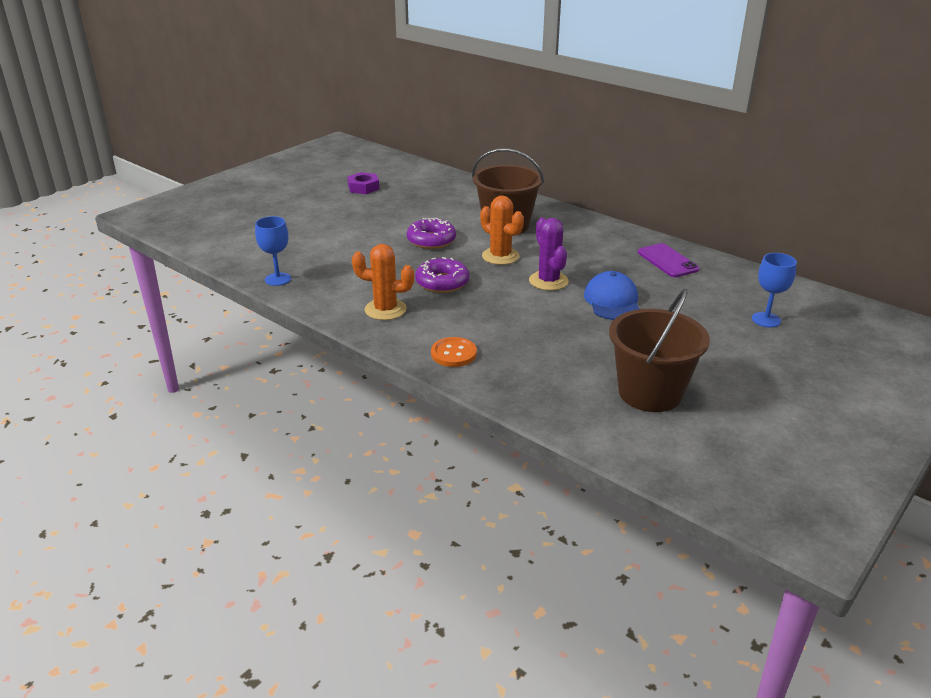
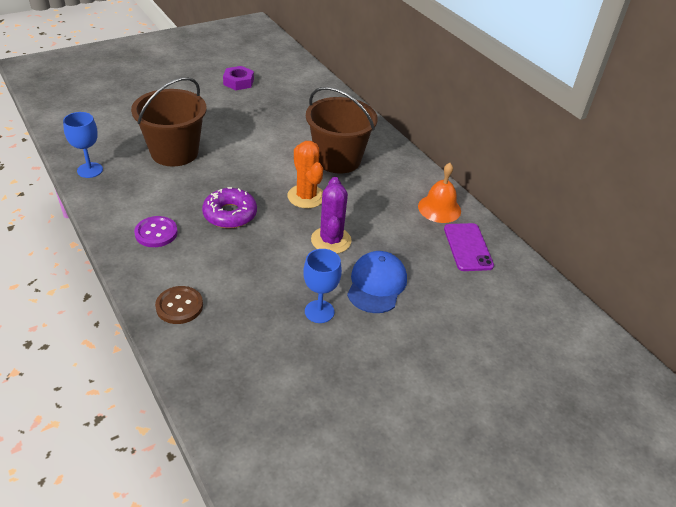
camera: 15 degrees right, 10 degrees up
orange cactus [352,244,414,320] -> purple button [134,216,178,247]
purple donut [407,218,456,249] -> none
orange button [431,337,477,367] -> brown button [155,286,203,324]
brown bucket [609,289,710,412] -> brown bucket moved to [131,77,207,166]
blue goblet [752,253,797,327] -> blue goblet moved to [303,249,342,323]
none -> orange bell [418,163,461,223]

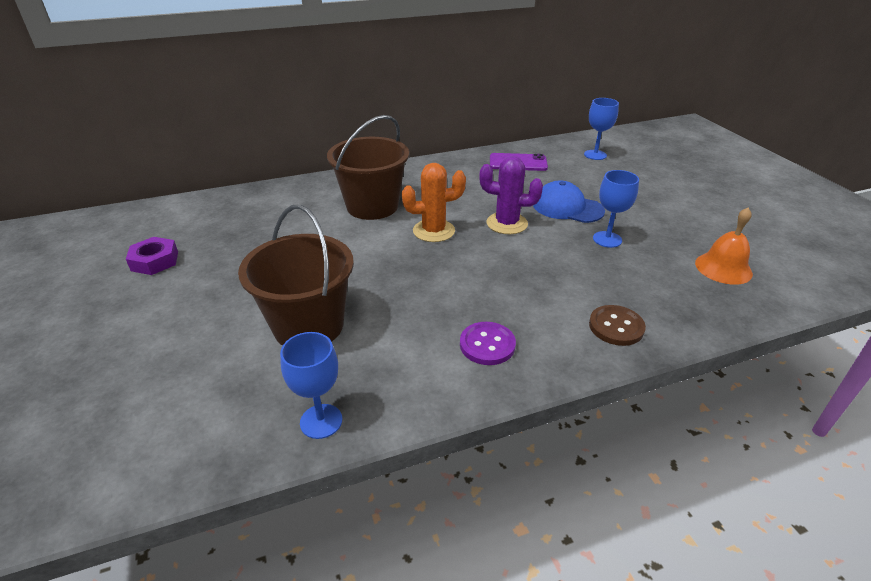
camera: 75 degrees left, 5 degrees down
purple donut [202,187,257,228] -> none
orange bell [418,163,461,223] -> orange bell moved to [695,208,753,285]
none -> blue goblet [584,98,619,160]

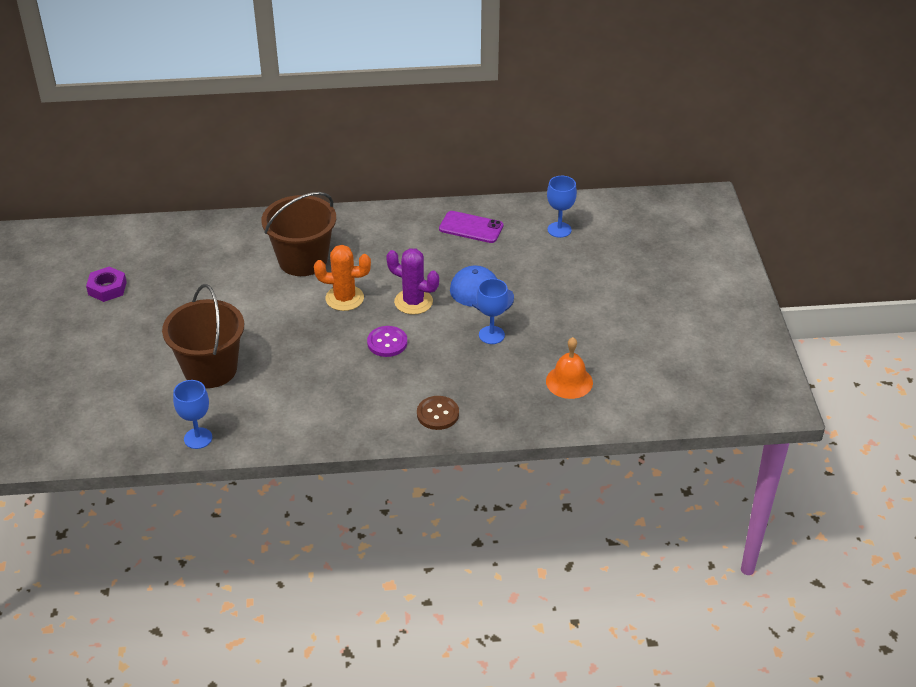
camera: 15 degrees right, 5 degrees up
purple button [460,322,516,365] -> purple button moved to [367,326,407,357]

